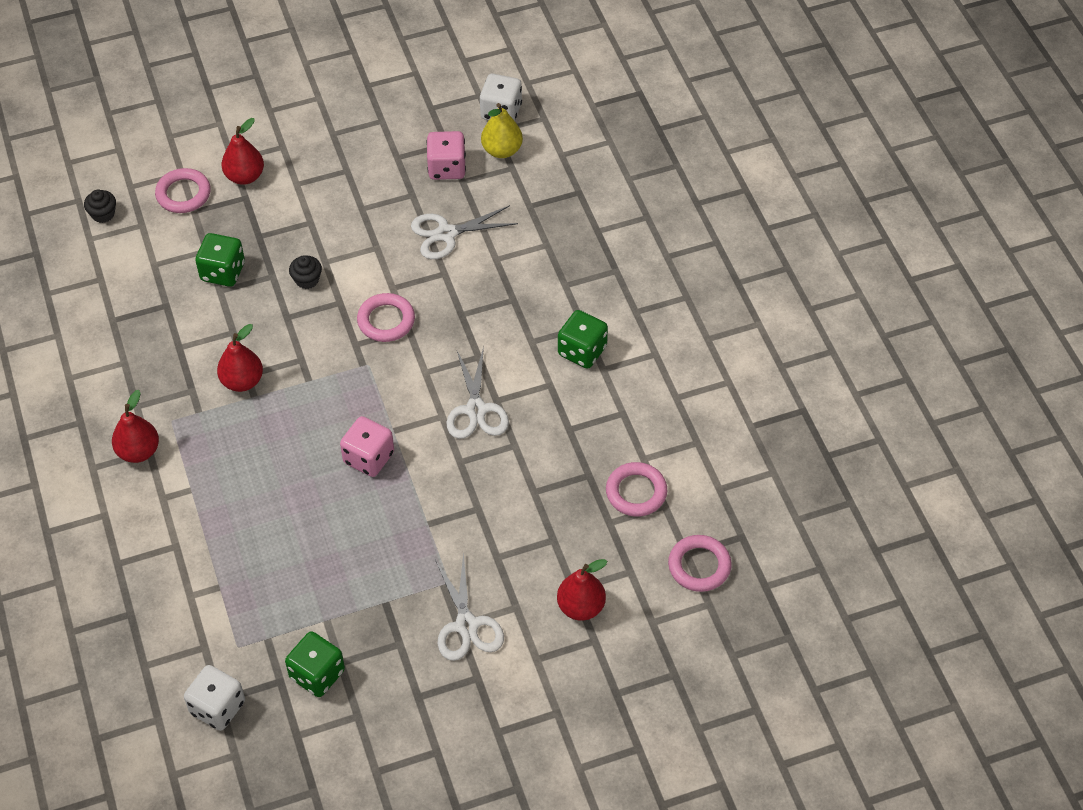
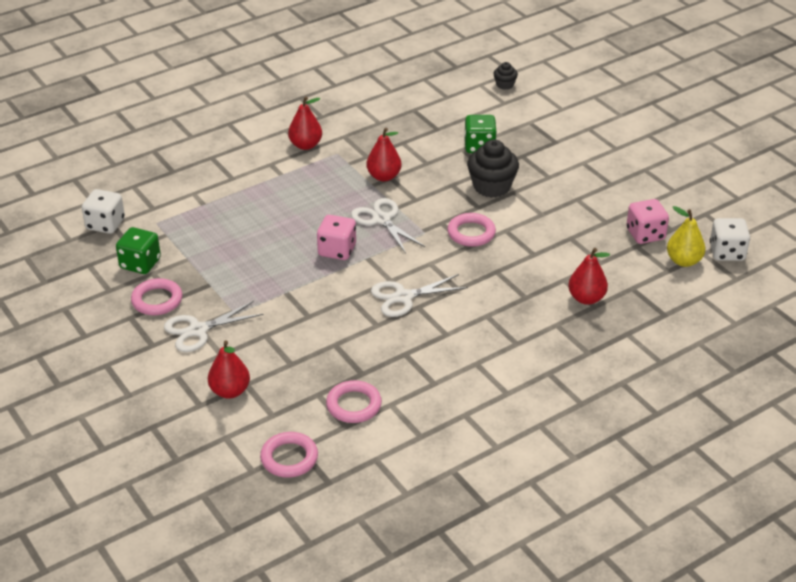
camera: 75 degrees right, 15 degrees down
pink ring [155,168,211,213] -> pink ring moved to [131,278,182,315]
red pear [222,118,264,185] -> red pear moved to [568,248,610,305]
black cupcake [289,255,322,289] -> black cupcake [467,139,519,198], size x1.93
white scissors [411,205,518,259] -> white scissors moved to [351,198,425,253]
green dice [558,310,608,369] -> none

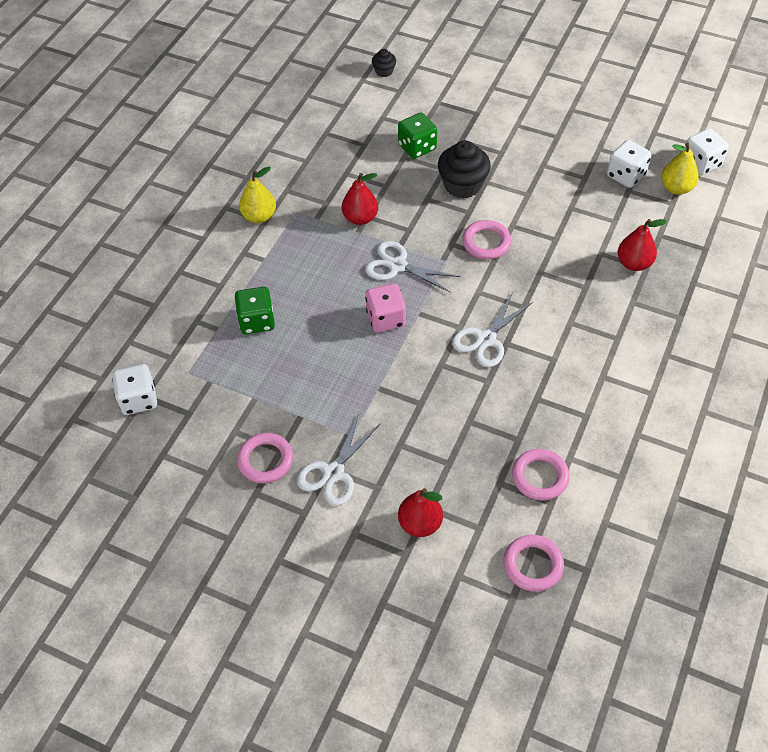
camera: 30 degrees left, 15 degrees up
green dice [116,227,161,274] -> green dice moved to [234,287,275,334]
red pear [288,96,322,150] -> yellow pear [239,166,276,223]
pink dice [626,199,669,244] -> white dice [607,140,651,188]

